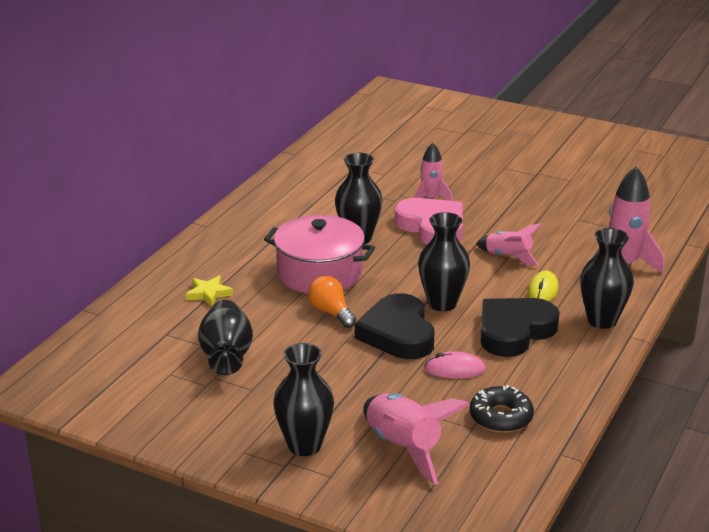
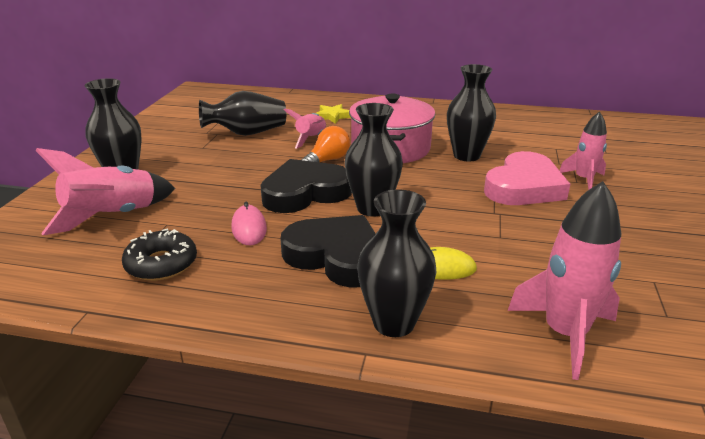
camera: 75 degrees right, 0 degrees up
pink rocket [476,223,542,266] -> pink rocket moved to [284,109,326,149]

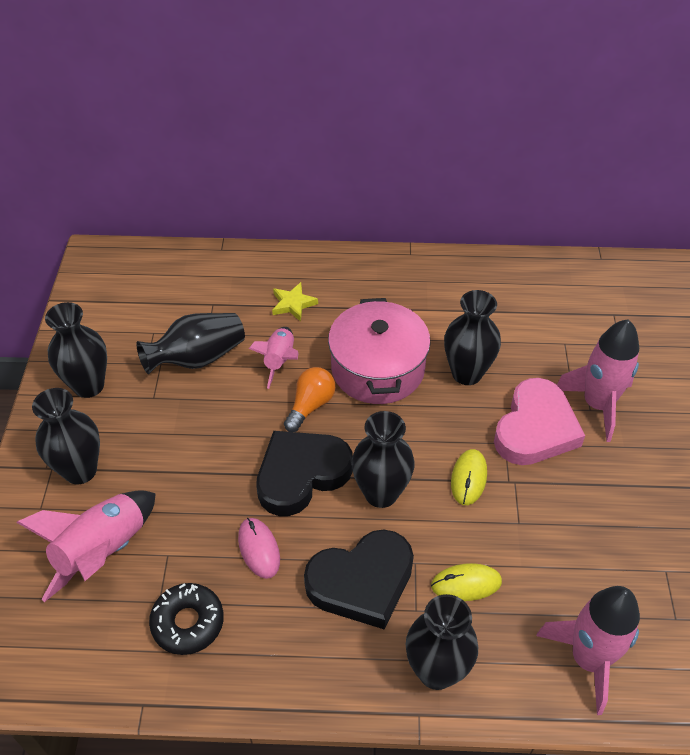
camera: 10 degrees left, 20 degrees up
black heart [280,215,376,288] -> black heart turned 135 degrees clockwise [304,529,414,629]
pink rocket [559,111,607,190] -> pink rocket [557,320,639,442], size x1.60
none -> black vase [45,302,107,398]
none -> yellow mouse [451,449,487,505]

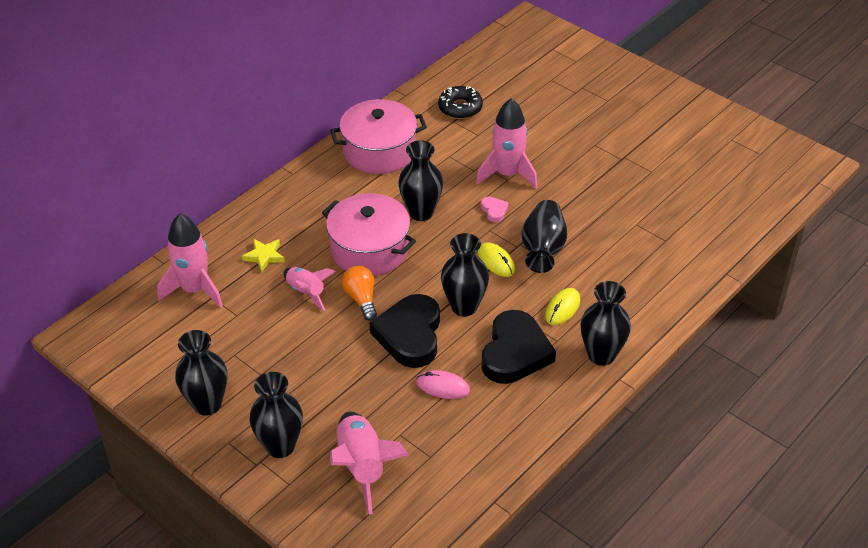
camera: 50 degrees left, 5 degrees down
black vase [136,313,245,374] -> black vase moved to [521,200,567,273]
black donut [149,583,224,655] -> black donut moved to [438,86,483,119]
pink heart [494,378,585,465] -> pink heart [481,197,509,222], size x0.42
pink rocket [536,586,640,715] -> pink rocket moved to [157,214,223,308]
none -> pink pot [330,99,427,174]

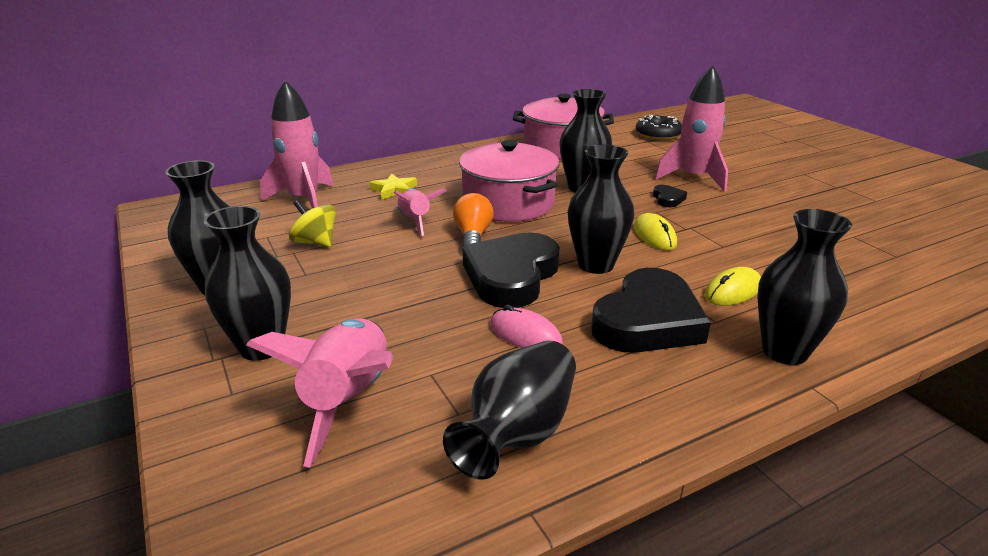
camera: 20 degrees right, 15 degrees down
pink heart [481,197,509,222] -> black heart [653,185,687,207]
black vase [521,200,567,273] -> black vase moved to [443,341,576,480]
none -> yellow spinning top [289,200,336,247]

